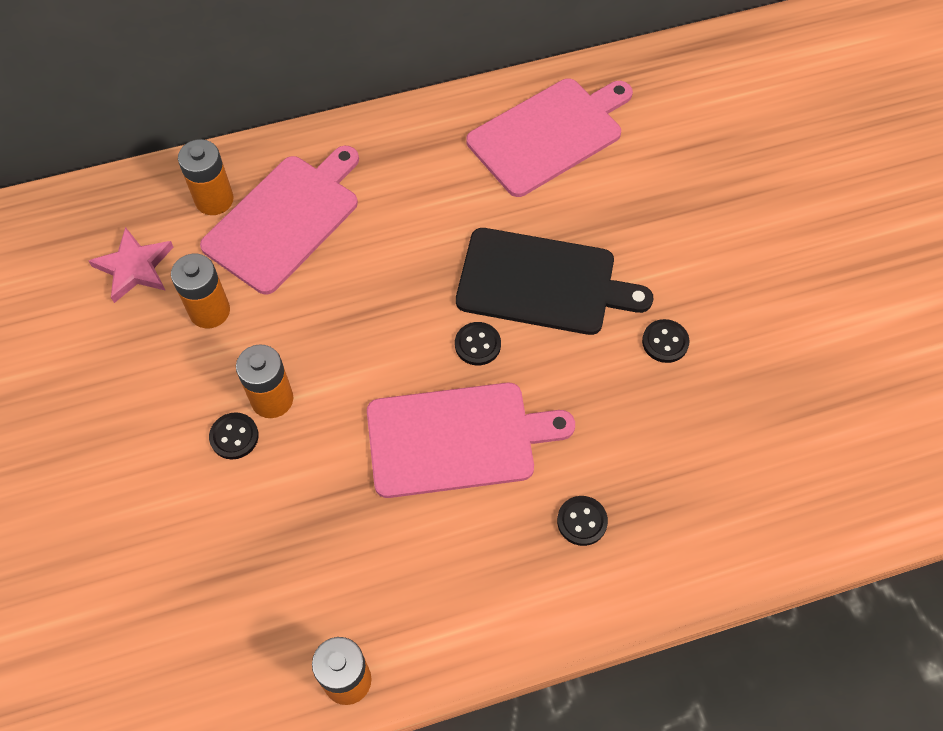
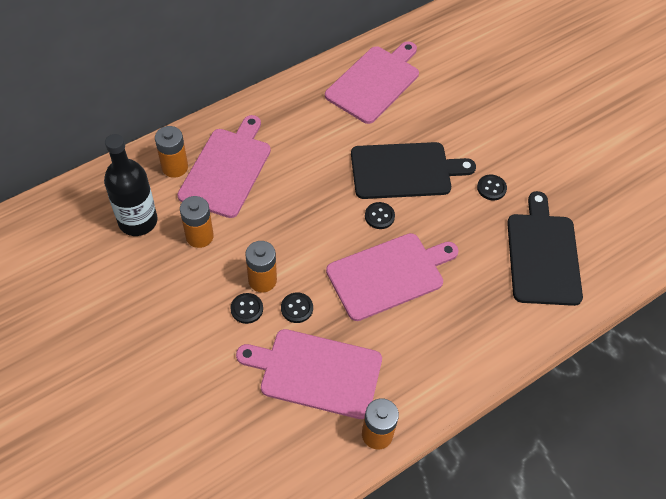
camera: 20 degrees left, 5 degrees down
pink star [89,227,173,303] -> black bottle [104,134,157,236]
black button [557,496,608,546] -> black button moved to [281,292,313,323]
none -> pink cutting board [236,329,382,419]
none -> black cutting board [507,191,583,306]

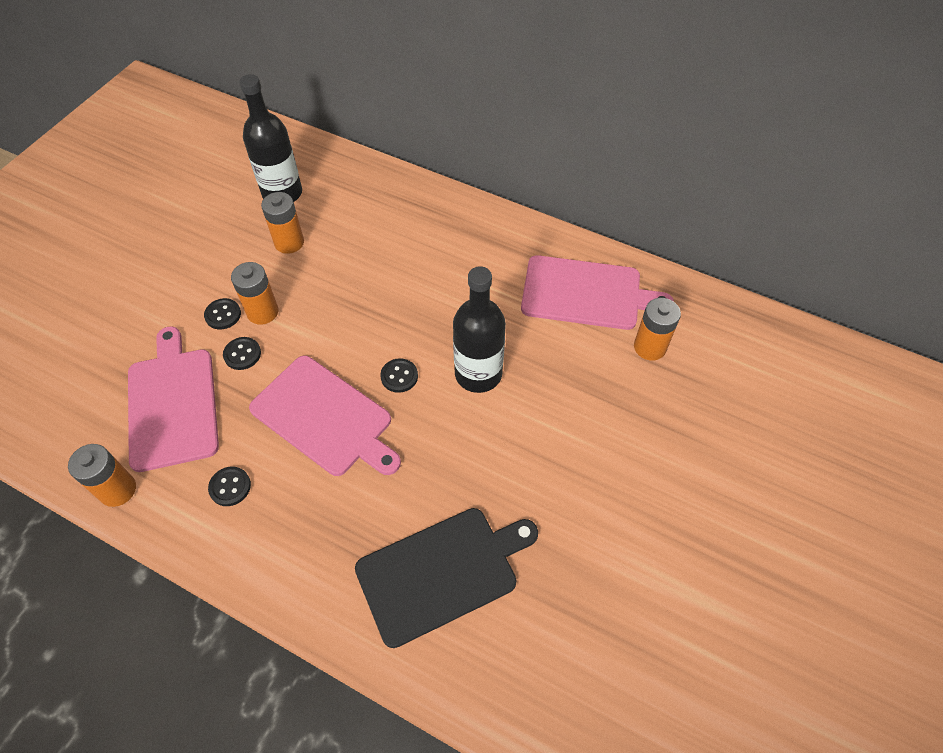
camera: 65 degrees right, 0 degrees up
orange battery [155,126,188,178] -> orange battery moved to [634,298,681,361]
pink cutting board [177,115,271,218] -> none
black cutting board [351,142,476,199] -> black bottle [453,266,506,393]
black button [477,174,507,201] -> black button moved to [208,466,251,506]

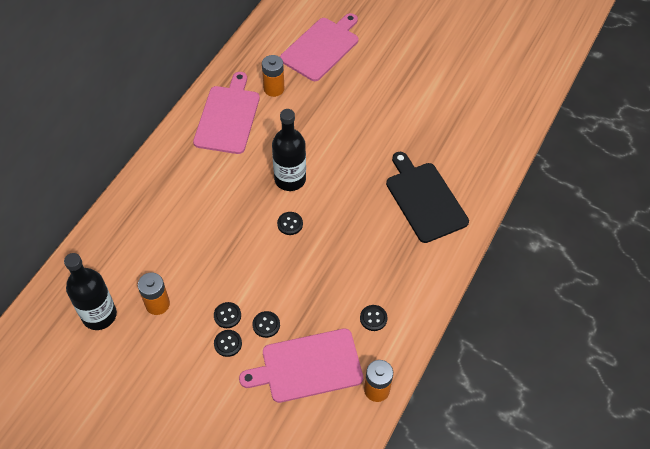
camera: 90 degrees left, 0 degrees up
orange battery [231,262,279,325] -> black button [214,302,241,328]
pink cutting board [249,356,401,476] -> pink cutting board moved to [280,13,358,81]

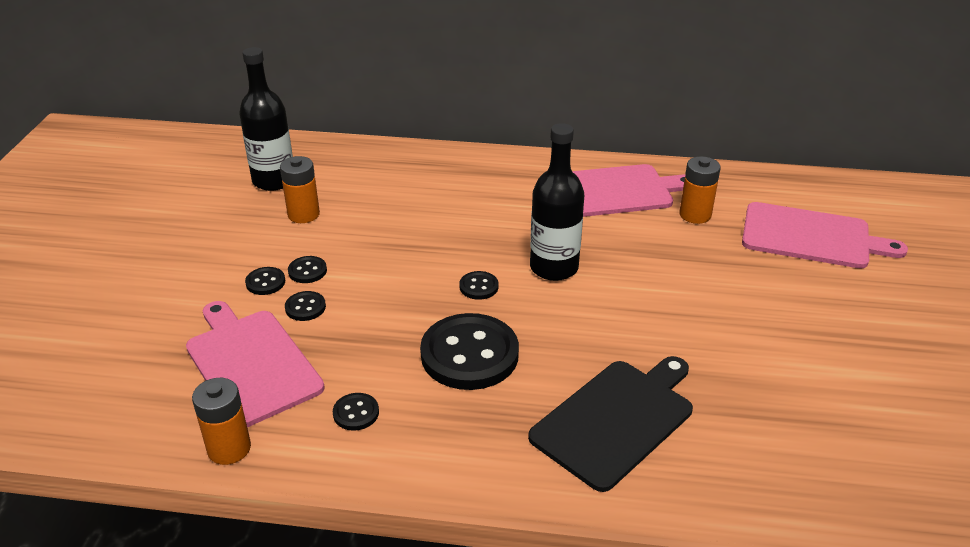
camera: 70 degrees right, 20 degrees down
none -> black button [420,313,519,390]

